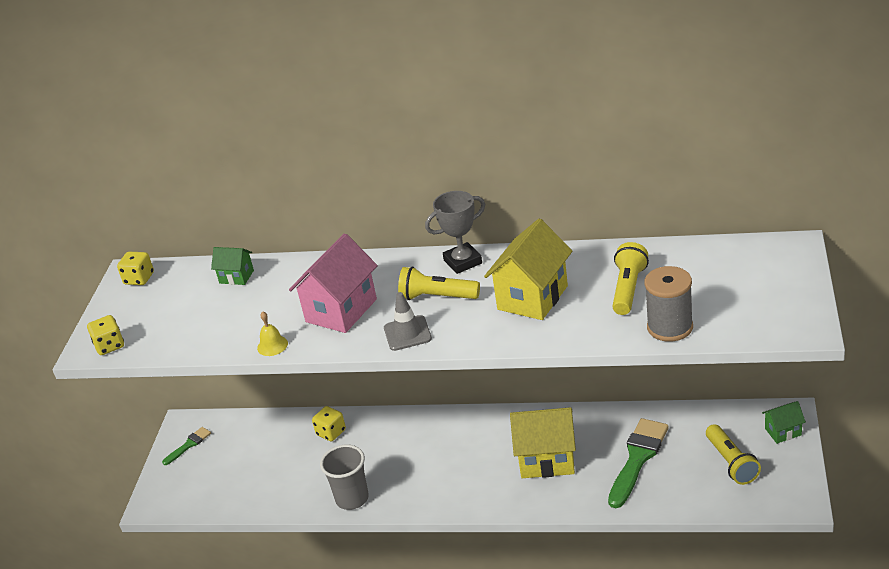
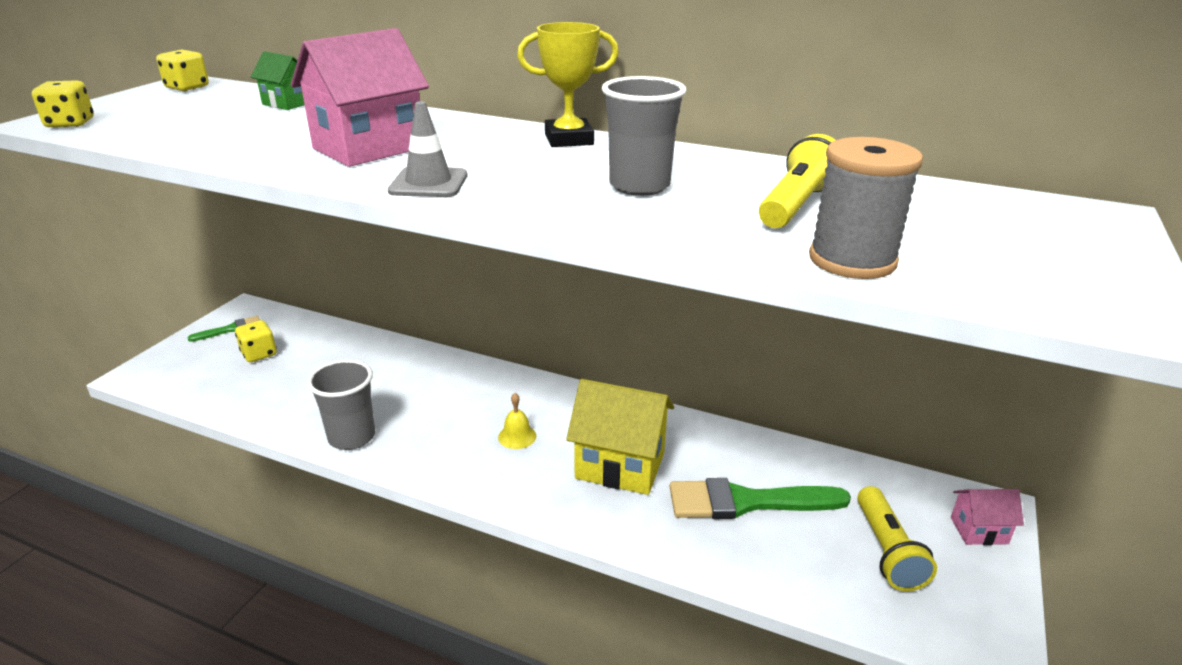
camera: 10 degrees right, 5 degrees down
yellow bell [257,312,288,356] -> yellow bell moved to [498,393,536,449]
yellow dice [312,406,346,441] -> yellow dice moved to [235,320,277,362]
yellow flashlight [398,266,480,300] -> none
grey trophy [425,191,485,274] -> yellow trophy [517,22,619,147]
yellow house [484,219,572,320] -> grey cup [602,76,686,196]
green brush [608,418,669,508] -> green brush turned 135 degrees counterclockwise [670,478,851,519]
green house [762,401,806,444] -> pink house [951,489,1024,545]

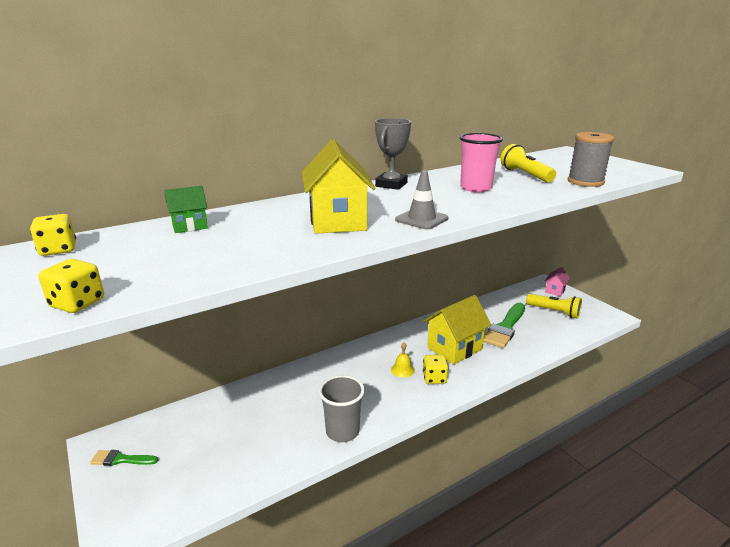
camera: 55 degrees left, 5 degrees down
green brush [187,316,260,342] -> green brush turned 90 degrees counterclockwise [90,450,158,466]
yellow dice [235,320,277,362] -> yellow dice moved to [423,355,448,384]
pink house [291,28,429,167] -> yellow house [302,139,375,234]
yellow trophy [517,22,619,147] -> grey trophy [375,118,411,190]
grey cup [602,76,686,196] -> pink cup [460,133,503,192]

